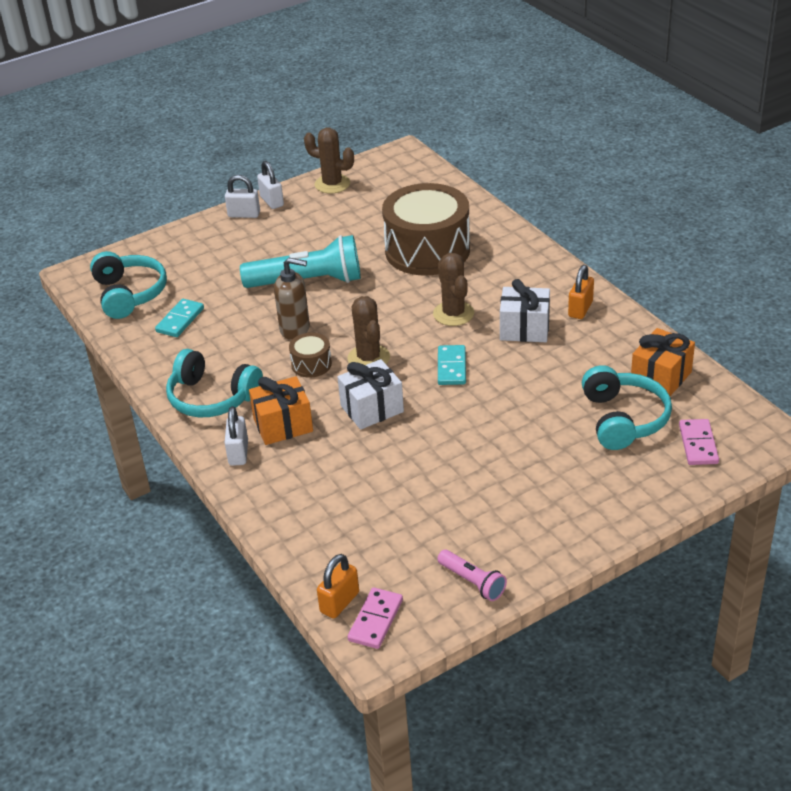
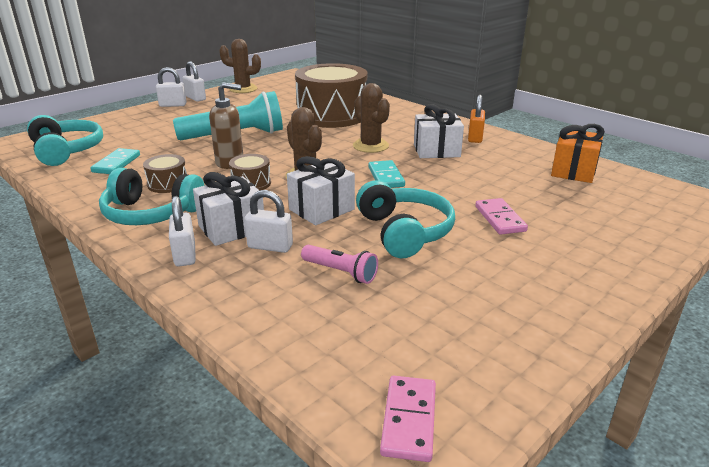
camera: 15 degrees left, 10 degrees down
orange gift [249,376,313,445] -> white gift [193,172,264,246]
orange padlock [317,554,359,619] -> none
pink flashlight [437,550,507,601] -> pink flashlight moved to [301,245,378,284]
turquoise headphones [582,365,672,450] -> turquoise headphones moved to [356,180,455,258]
pink domino [679,419,719,465] -> pink domino moved to [475,198,528,235]
none -> brown drum [143,154,187,193]
none -> white padlock [244,190,293,253]

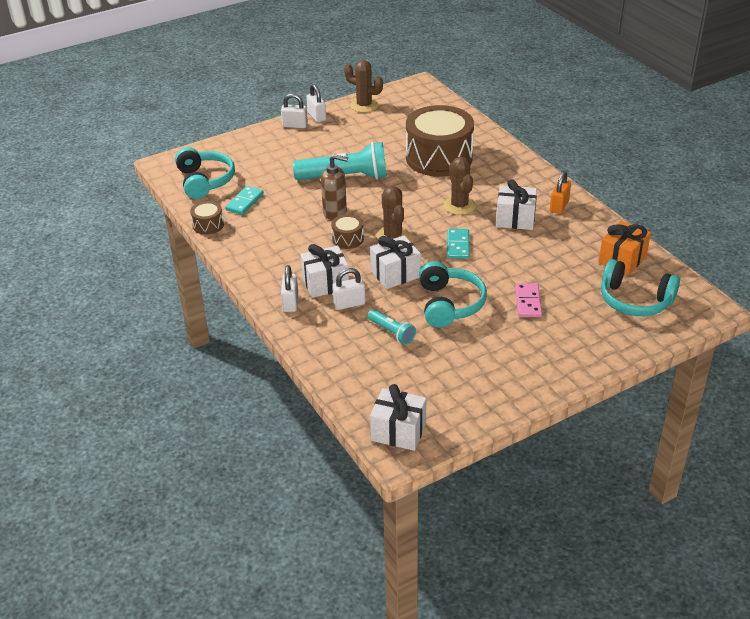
camera: 15 degrees right, 10 degrees up
turquoise headphones [99,168,205,225] -> turquoise headphones moved to [601,259,680,316]
brown drum [143,154,187,193] -> brown drum moved to [190,201,224,235]
white padlock [244,190,293,253] -> white padlock turned 45 degrees counterclockwise [332,268,366,310]
pink flashlight [301,245,378,284] -> turquoise flashlight [367,309,416,345]
pink domino [380,376,436,462] -> white gift [370,384,426,451]

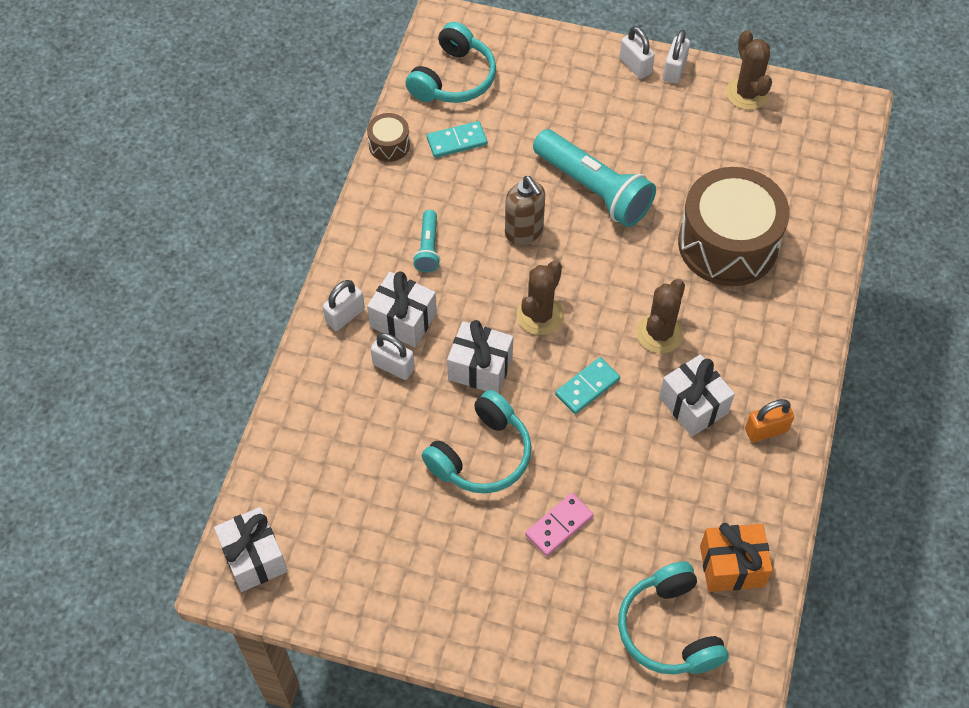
camera: 45 degrees right, 20 degrees up
brown drum [331,214,364,249] -> none
turquoise flashlight [367,309,416,345] -> turquoise flashlight moved to [413,210,440,272]

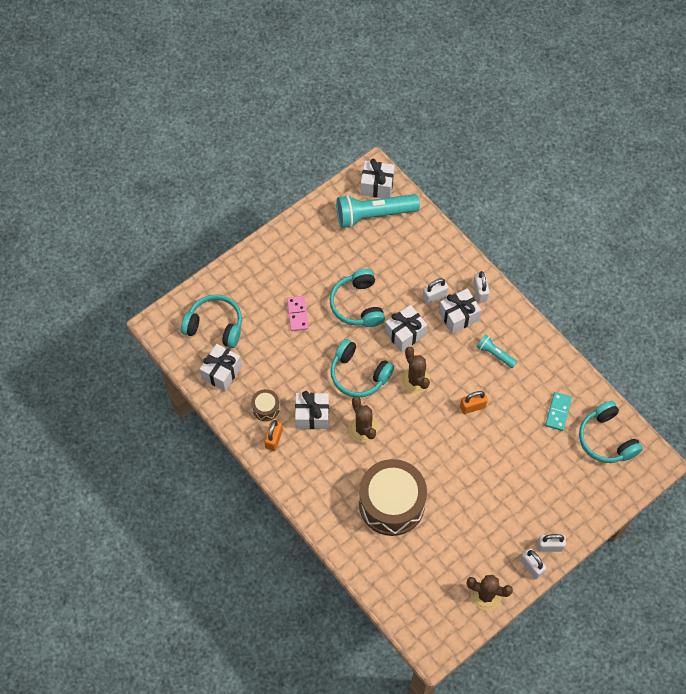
camera: 125 degrees right, 5 degrees up
brown drum [367,113,410,162] -> brown drum moved to [251,389,280,421]
brown soap dispenser [505,176,545,245] -> orange padlock [460,391,488,414]
turquoise flashlight [533,129,656,227] -> turquoise flashlight moved to [336,194,420,228]
turquoise domino [555,357,620,414] -> turquoise headphones [330,339,394,397]
orange gift [700,523,773,592] -> white gift [200,344,242,391]

